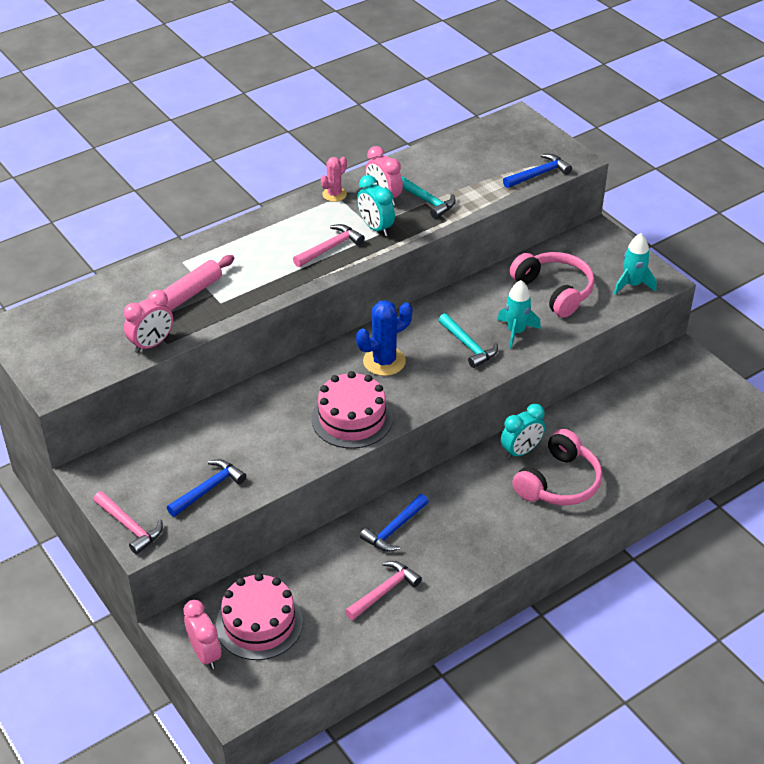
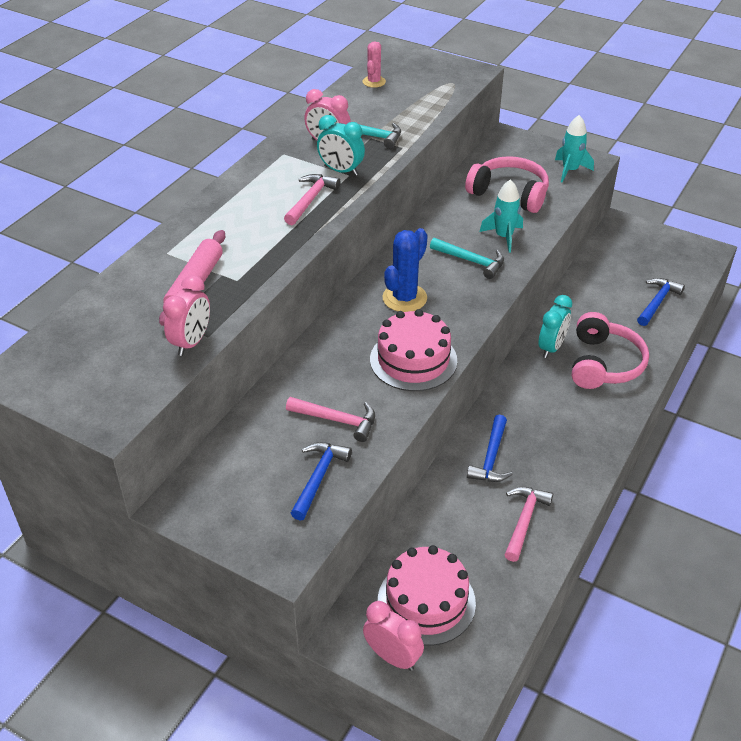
camera: 25 degrees left, 0 degrees up
pink hammer [93,491,163,555] -> pink hammer moved to [286,397,375,442]
pink cactus [321,157,347,202] -> pink cactus moved to [363,42,386,88]
blue hammer [503,154,572,188] -> blue hammer moved to [637,278,685,326]

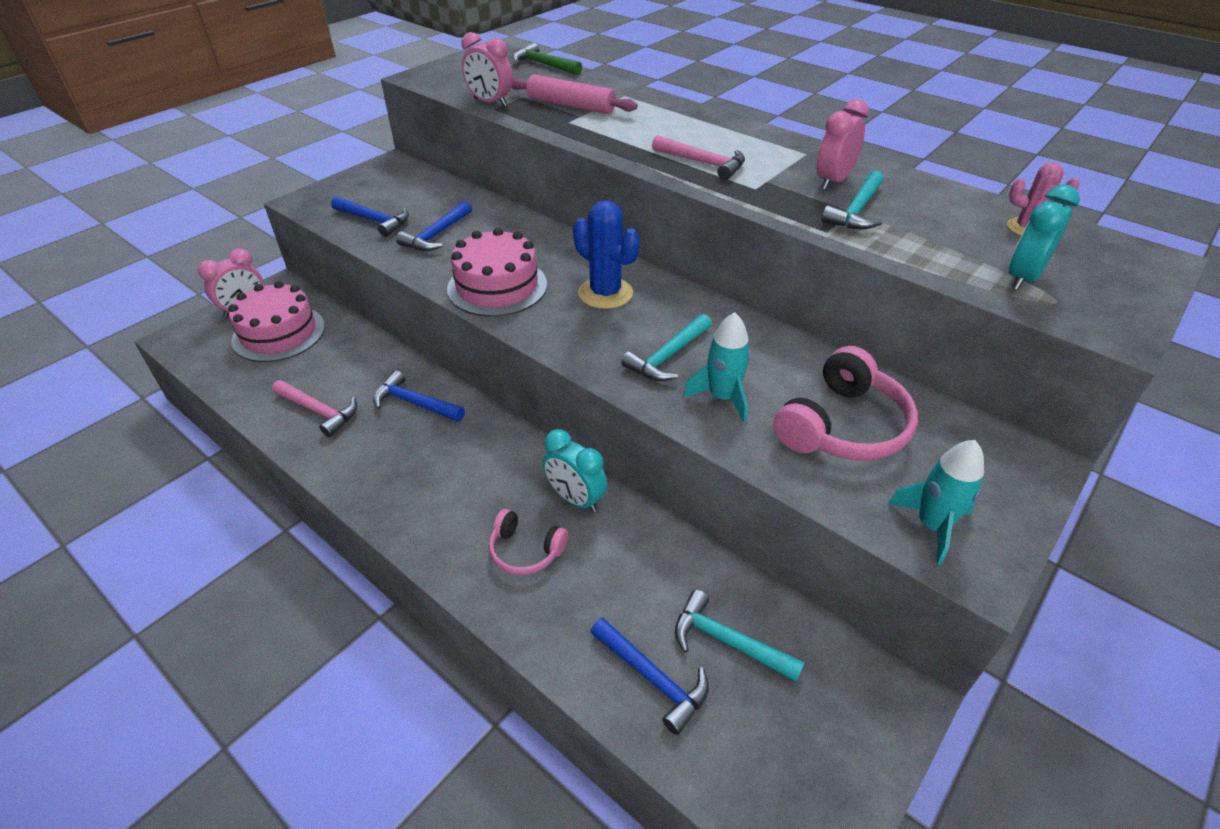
camera: 100 degrees right, 0 degrees up
pink hammer [286,397,375,442] -> blue hammer [396,200,472,251]
turquoise clock [317,115,365,176] -> turquoise clock moved to [1009,184,1080,290]
pink headphones [572,312,649,389] -> pink headphones [489,509,568,575], size x0.58
none -> green hammer [513,43,582,75]
none -> turquoise hammer [675,590,805,682]

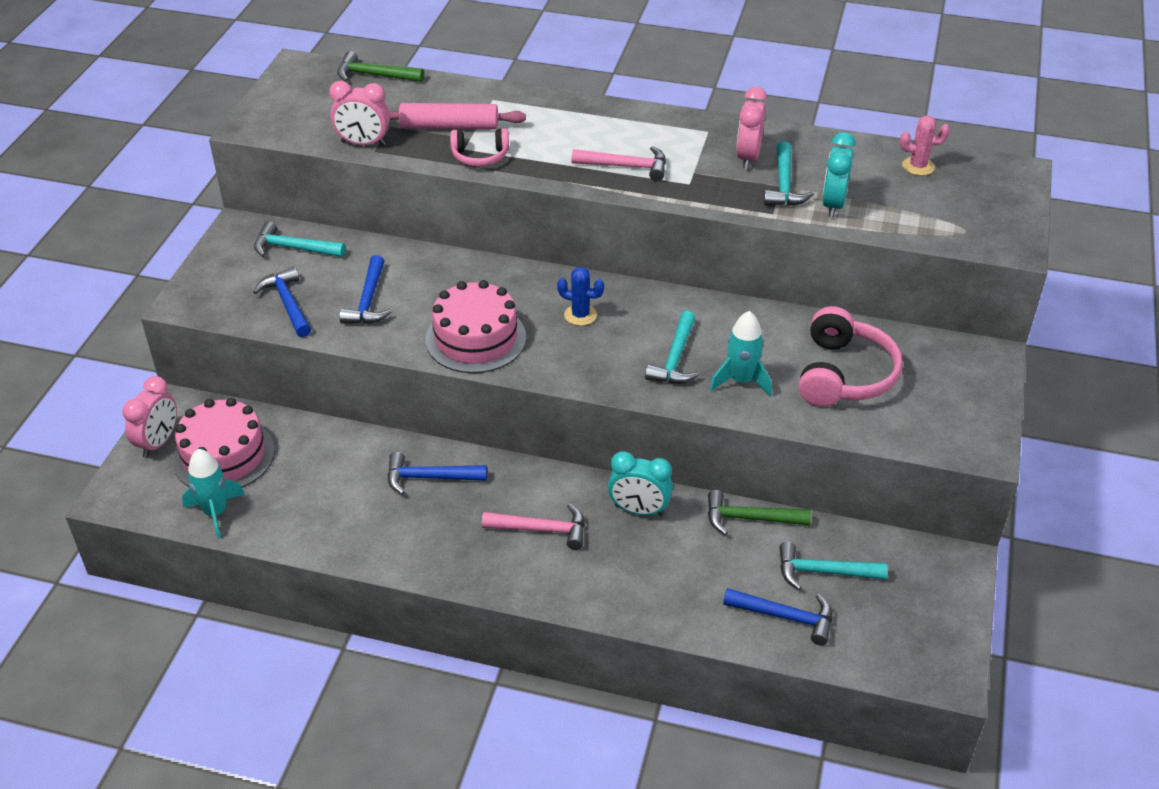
camera: 25 degrees left, 0 degrees up
pink hammer [272,380,357,437] -> pink hammer moved to [482,504,585,550]
blue hammer [331,196,409,237] -> blue hammer turned 120 degrees counterclockwise [253,267,311,337]
pink headphones [489,509,568,575] -> pink headphones moved to [450,128,509,167]
blue cactus [573,200,640,309] -> blue cactus [557,267,604,326], size x0.61
turquoise rocket [888,440,984,565] -> turquoise rocket moved to [182,449,245,539]
turquoise clock [1009,184,1080,290] -> turquoise clock moved to [822,132,856,218]
none -> turquoise hammer [254,221,346,257]
none -> green hammer [708,490,811,535]

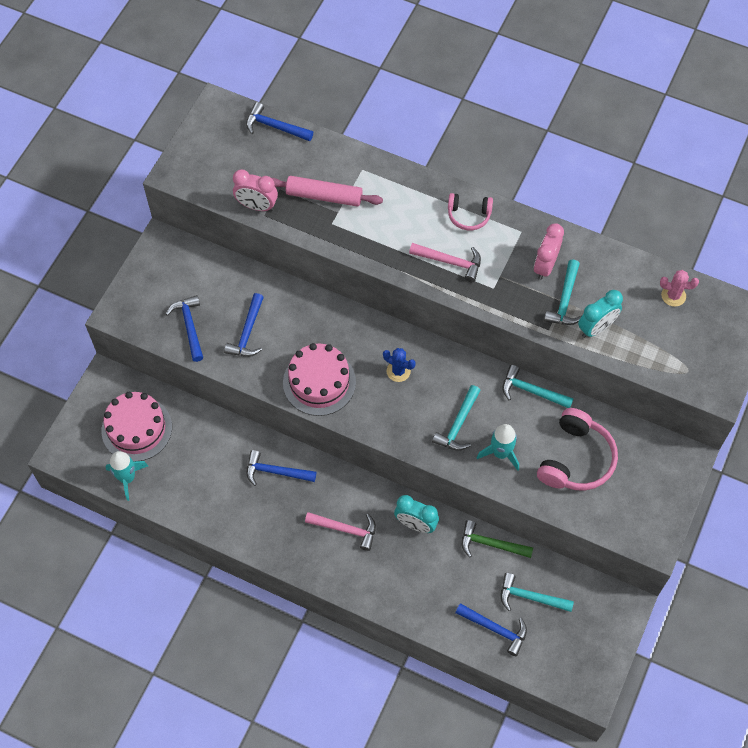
camera: 10 degrees right, 20 degrees up
pink clock [122,376,177,458] -> none
turquoise hammer [254,221,346,257] -> turquoise hammer moved to [502,365,574,408]
green hammer [337,51,424,82] -> blue hammer [246,102,313,141]
pink headphones [450,128,509,167] -> pink headphones moved to [448,193,493,230]
turquoise clock [822,132,856,218] -> turquoise clock turned 150 degrees counterclockwise [578,290,623,338]

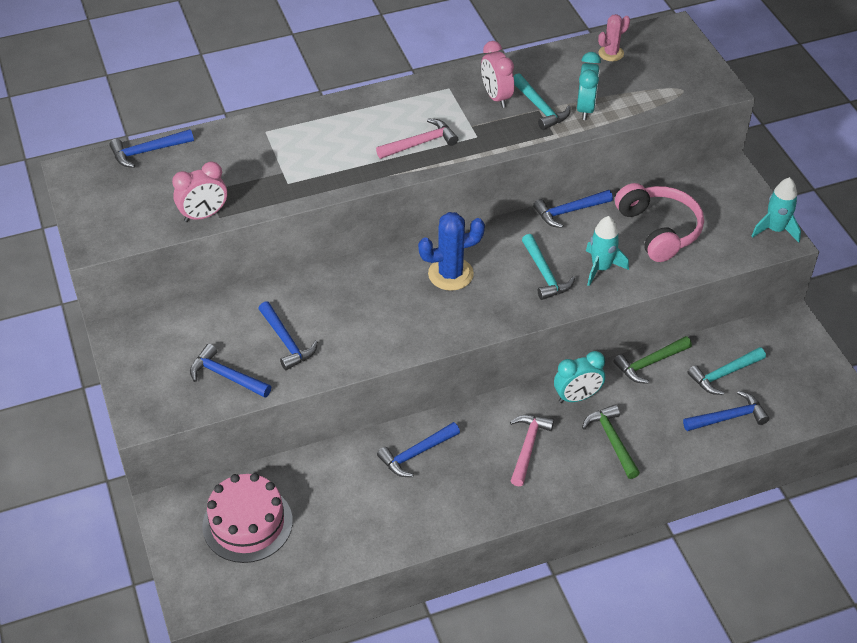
camera: 45 degrees left, 15 degrees down
turquoise rocket [106,451,148,501] -> turquoise rocket moved to [752,177,801,243]
pink rolling pin [272,176,383,207] -> none
pink cake [283,343,356,416] -> none
pink hammer [305,512,376,551] -> pink hammer turned 45 degrees counterclockwise [510,415,554,486]
blue cactus [383,348,416,382] -> blue cactus [418,212,485,291], size x1.65
pink headphones [448,193,493,230] -> none
turquoise hammer [502,365,574,408] -> blue hammer [533,190,613,228]
none -> green hammer [582,404,640,479]

